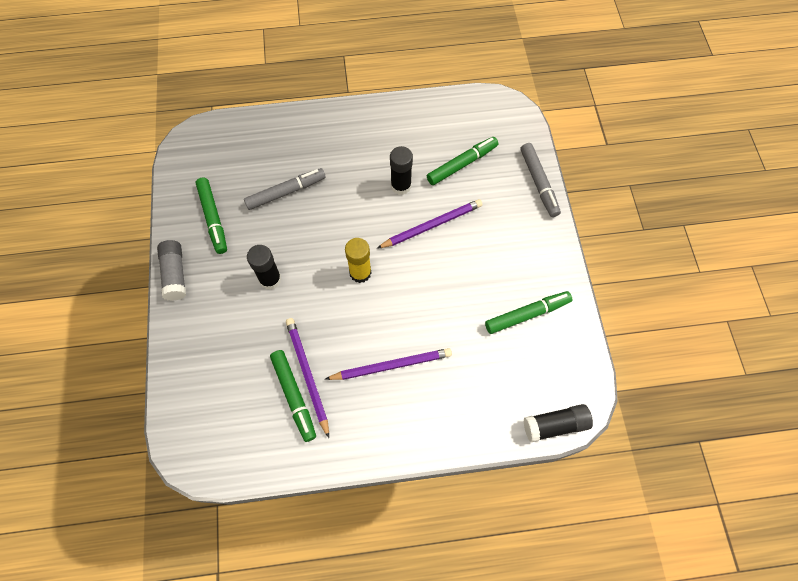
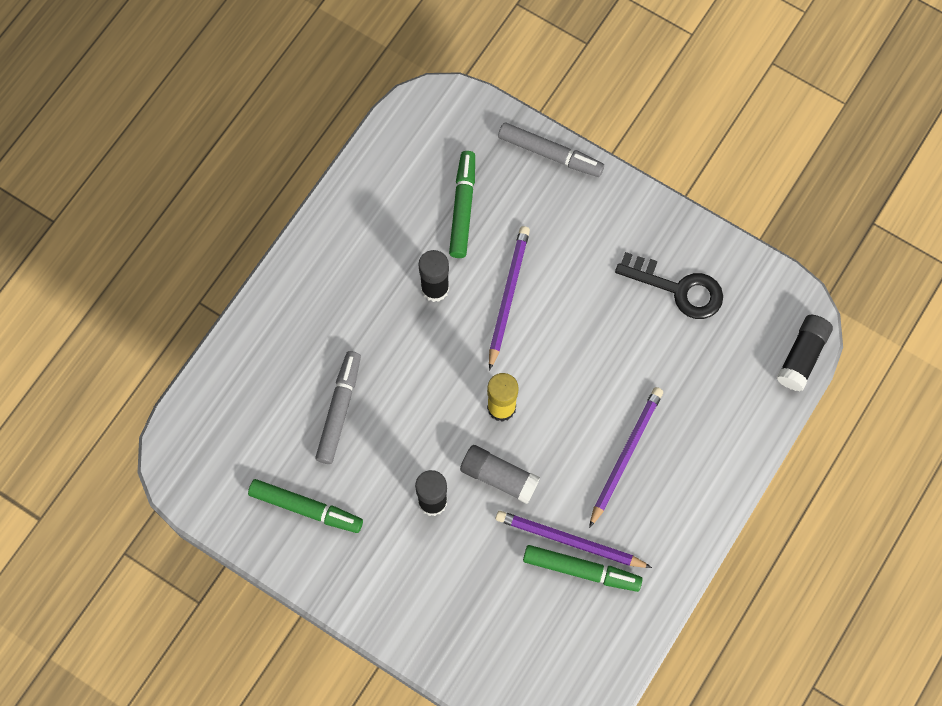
camera: 50 degrees left, 5 degrees up
grey glue stick [157,240,186,301] -> grey glue stick moved to [460,445,540,504]
green marker [485,291,572,334] -> black key [615,252,723,319]

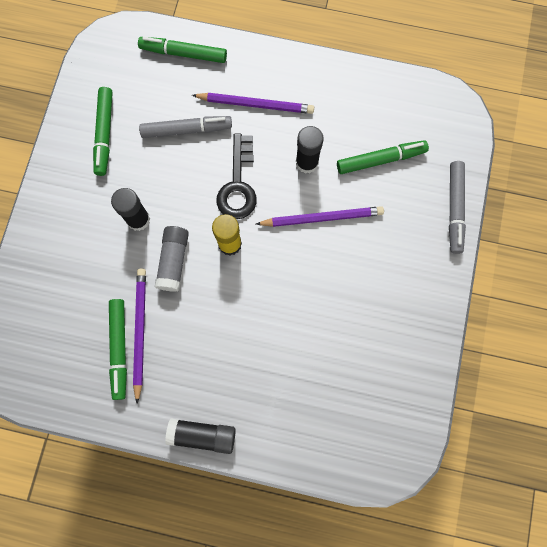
camera: 70 degrees right, 5 degrees up
purple pencil [589,387,663,528] -> purple pencil moved to [192,93,314,114]
black key [615,252,723,319] -> black key moved to [217,133,257,219]
black glue stick [776,315,833,391] -> black glue stick moved to [165,418,236,454]
none -> green marker [138,37,227,63]

